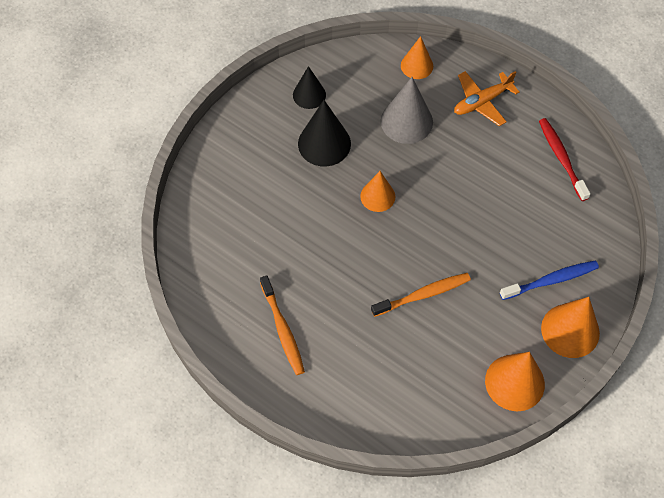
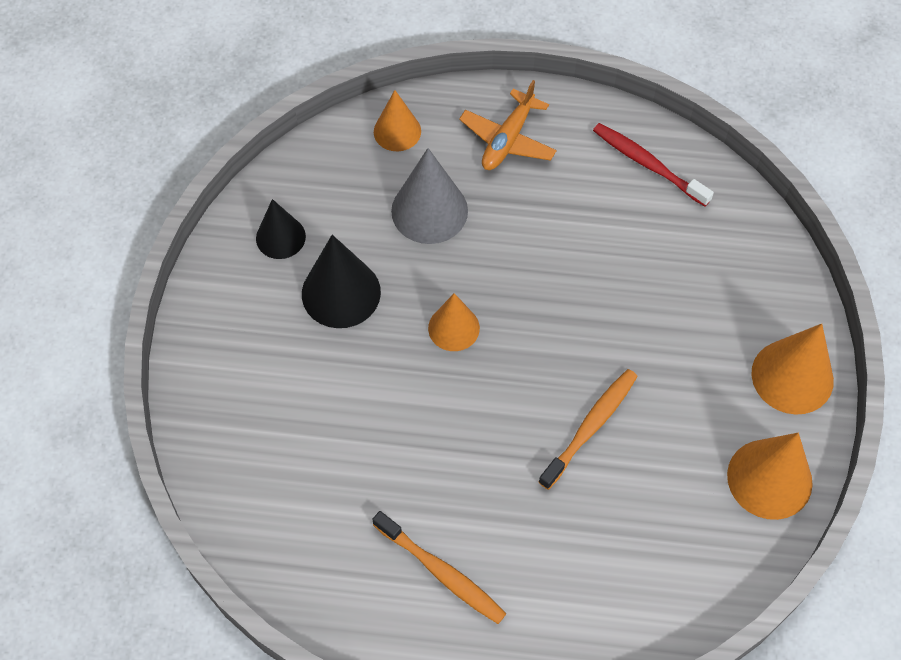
camera: 30 degrees left, 0 degrees up
blue toothbrush [500,261,599,300] -> none

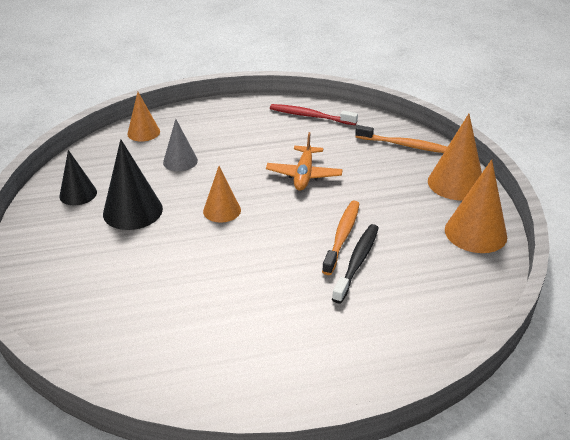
camera: 20 degrees left, 25 degrees down
orange toothbrush [372,511,507,624] -> orange toothbrush moved to [355,125,447,153]
grey cone [391,148,468,244] -> grey cone [163,119,198,171], size x0.64
orange plane [459,80,557,170] -> orange plane moved to [266,132,343,191]
none -> black toothbrush [332,224,379,303]

